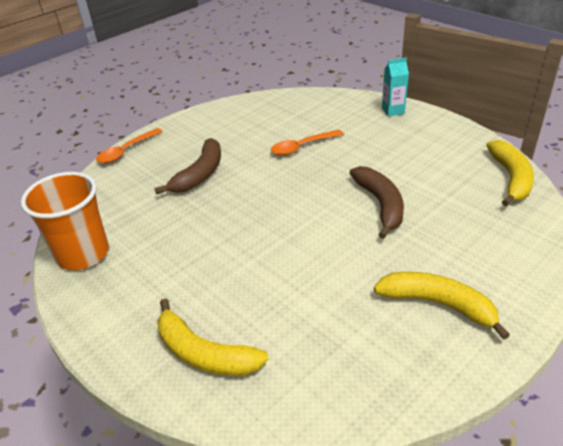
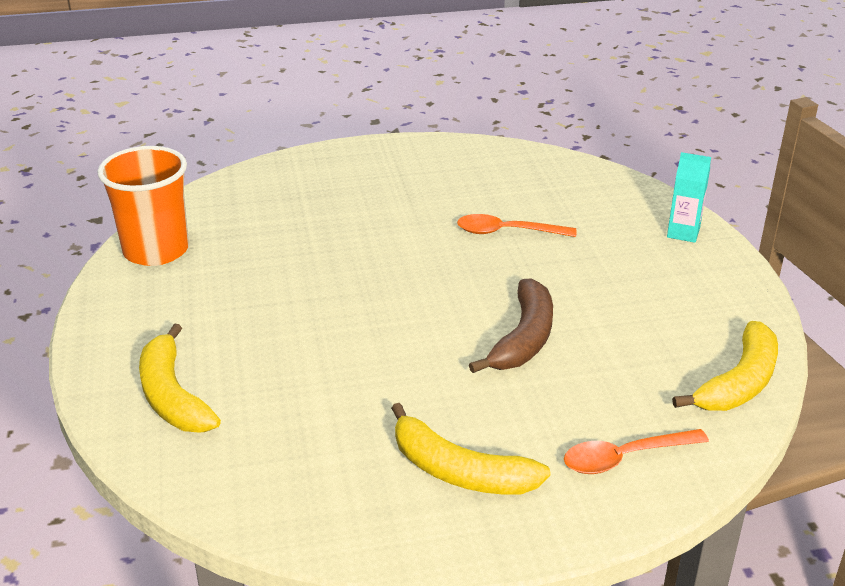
camera: 30 degrees right, 5 degrees down
orange spoon [96,128,163,164] -> orange spoon moved to [564,429,709,474]
brown banana [155,138,221,194] -> none
yellow banana [374,272,510,340] -> yellow banana turned 150 degrees clockwise [391,403,551,495]

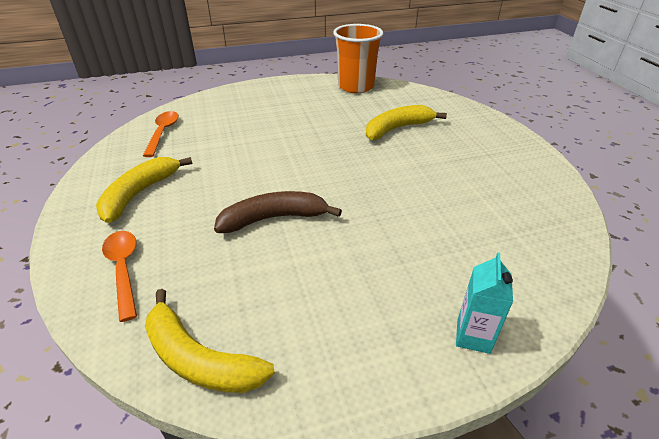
camera: 85 degrees right, 5 degrees up
yellow banana [139,323,221,433] -> yellow banana moved to [366,105,447,140]
orange spoon [457,214,576,237] -> orange spoon moved to [143,111,179,157]
brown banana [469,278,553,373] -> brown banana turned 150 degrees clockwise [214,191,342,233]

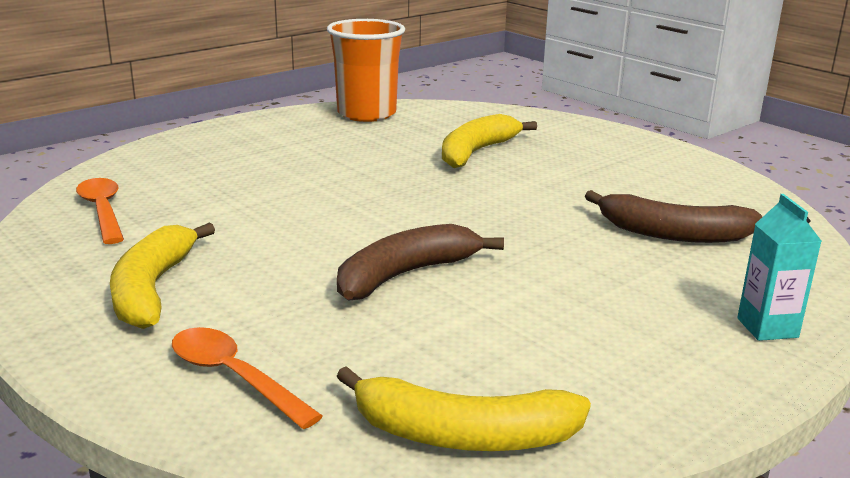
camera: 25 degrees left, 15 degrees down
none -> brown banana [585,190,762,243]

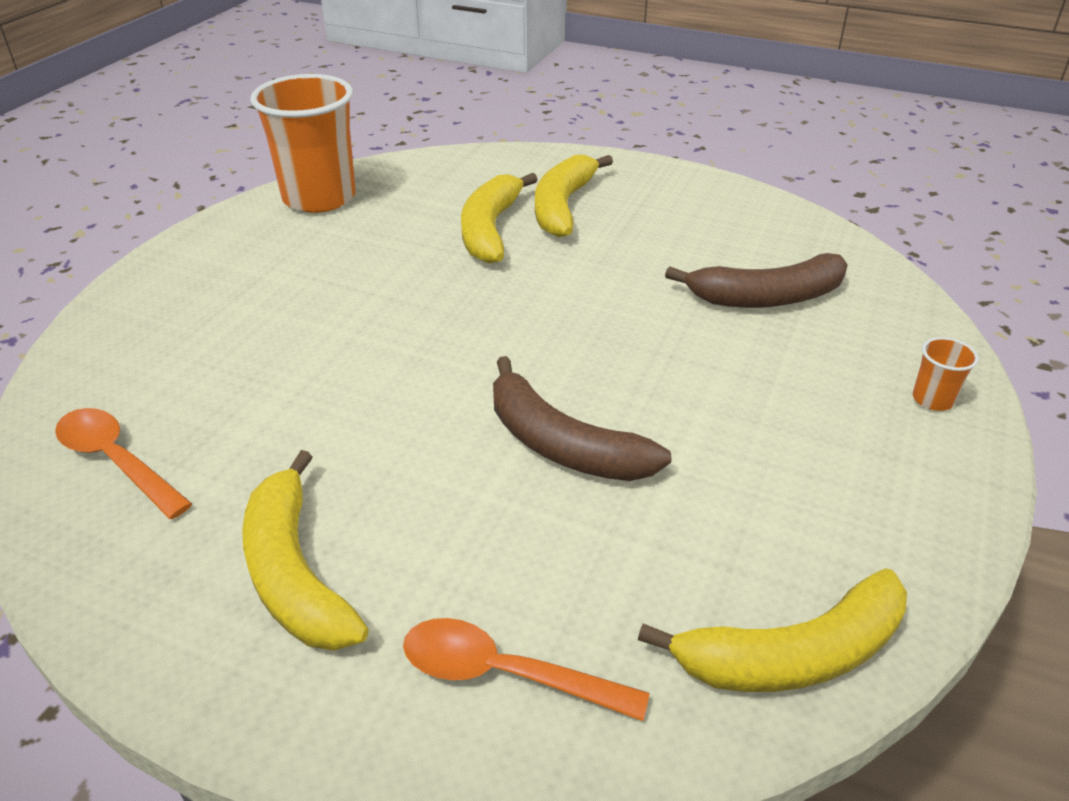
camera: 25 degrees left, 15 degrees up
brown banana [337,224,504,301] -> brown banana turned 75 degrees counterclockwise [493,356,672,481]
turquoise carton [737,194,821,341] -> orange cup [913,337,978,411]
none -> yellow banana [535,155,613,237]

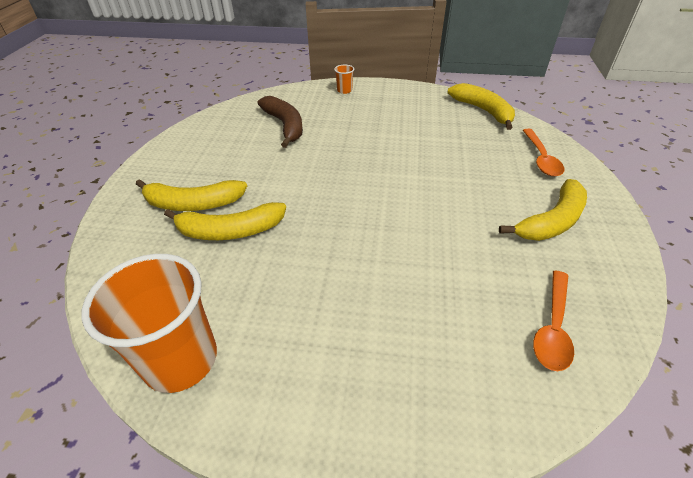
camera: 105 degrees left, 5 degrees up
brown banana [493,356,672,481] -> none

